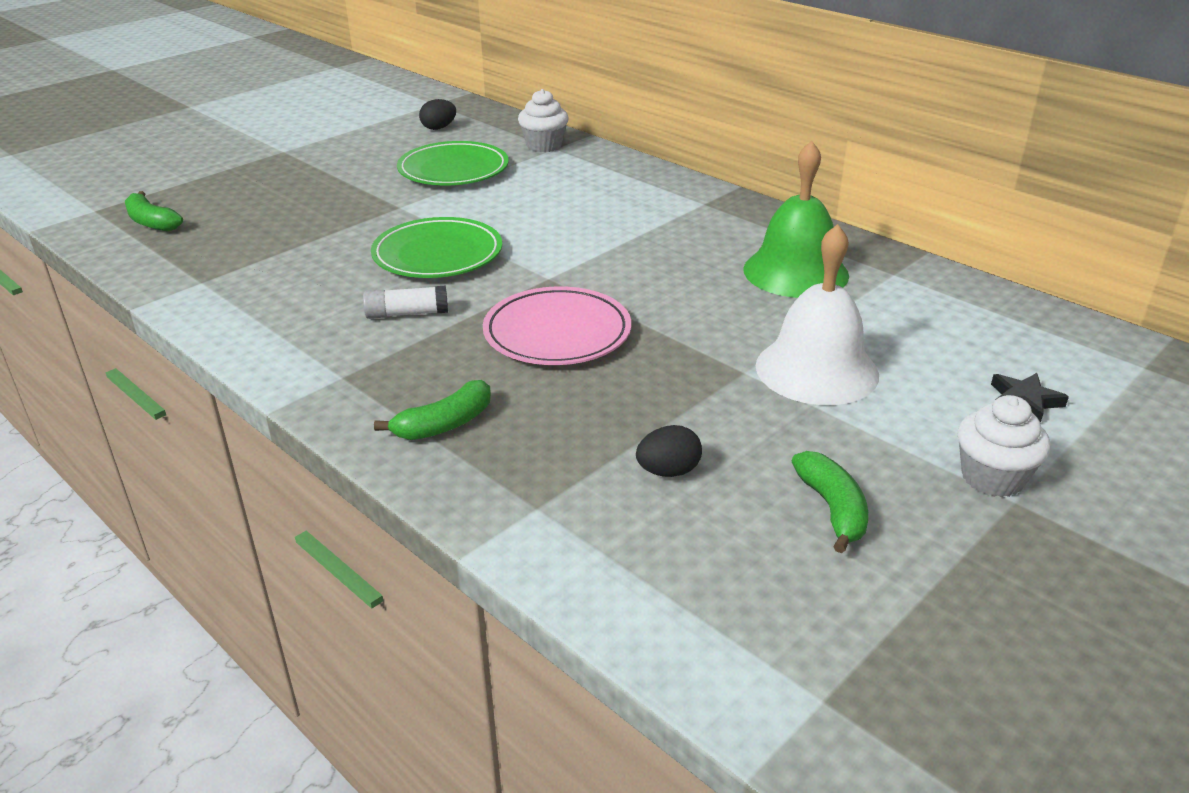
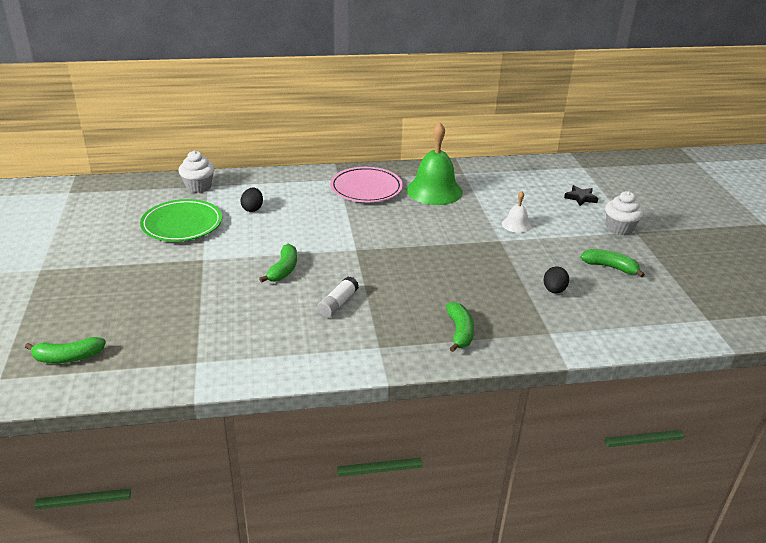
camera: 55 degrees left, 0 degrees up
green plate [371,217,502,278] -> green banana [259,244,297,283]
black egg [419,99,456,130] -> black egg moved to [241,188,263,212]
pink plate [483,286,631,365] -> pink plate moved to [330,167,403,202]
white bell [756,224,879,405] -> white bell [502,191,531,233], size x0.49

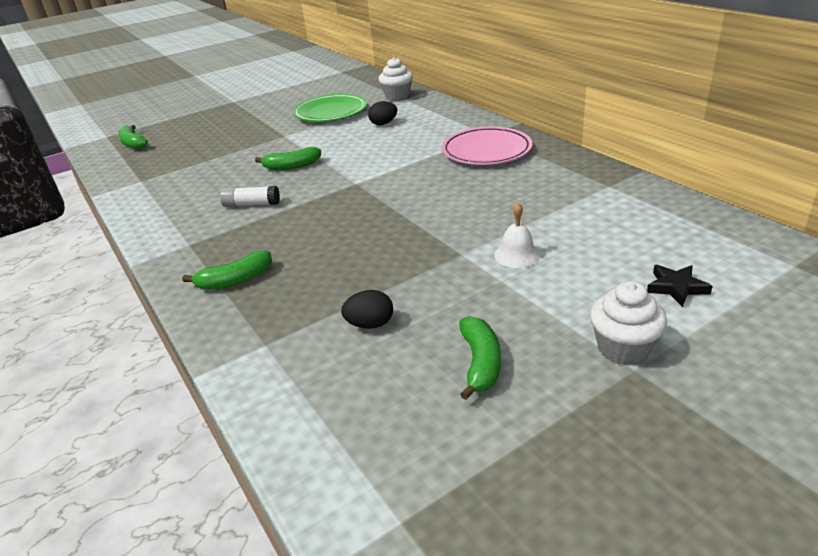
camera: 70 degrees right, 0 degrees up
green bell [406,123,463,205] -> none

